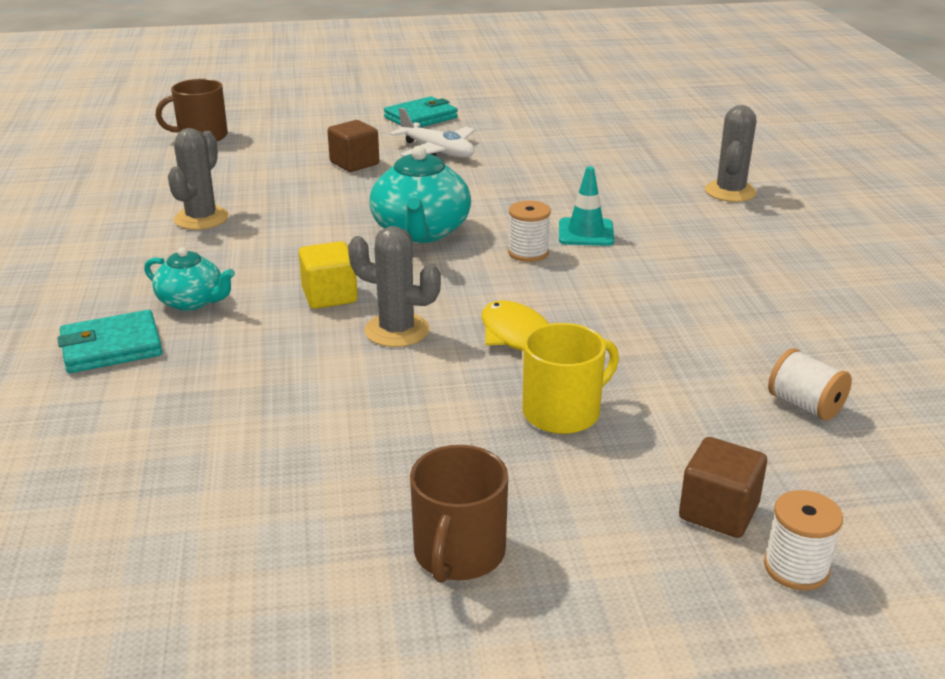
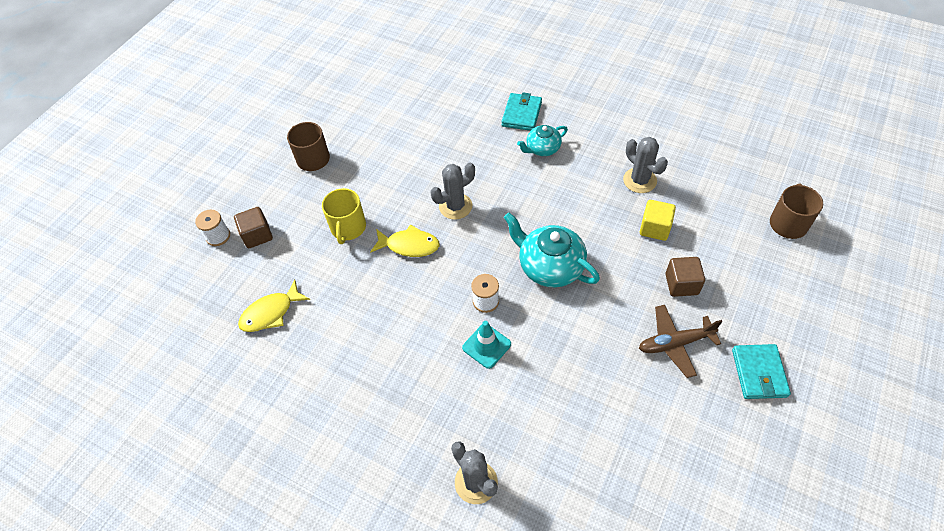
camera: 130 degrees right, 25 degrees up
yellow cube [299,241,358,309] -> yellow cube moved to [640,200,676,241]
white plane [390,108,475,158] -> brown plane [639,305,722,378]
white spool [768,348,852,421] -> yellow fish [238,280,310,332]

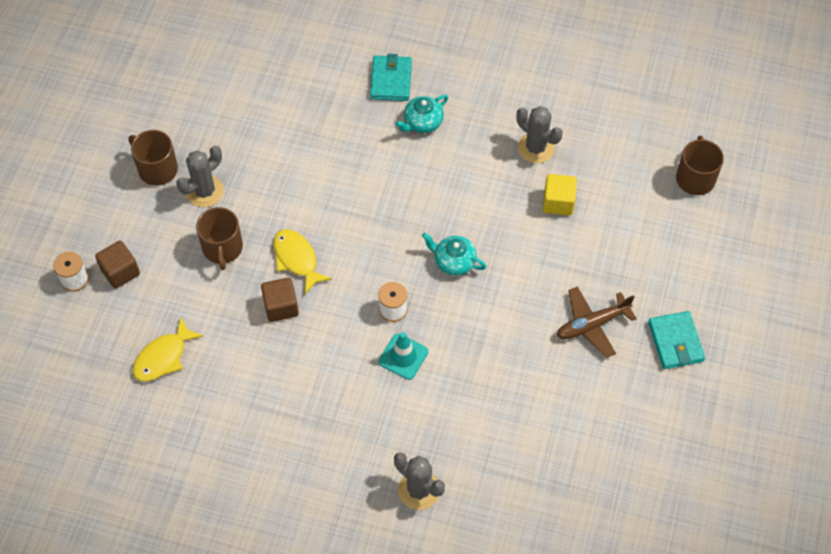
camera: 15 degrees left, 5 degrees up
yellow mug [322,188,366,244] -> brown mug [196,207,243,270]
yellow fish [370,225,440,257] -> yellow fish turned 120 degrees counterclockwise [273,229,332,294]
grey cactus [431,163,475,220] -> grey cactus moved to [176,146,224,207]
turquoise teapot [504,213,600,287] -> turquoise teapot [422,232,486,276], size x0.59
brown cube [665,257,705,297] -> brown cube moved to [261,278,299,322]

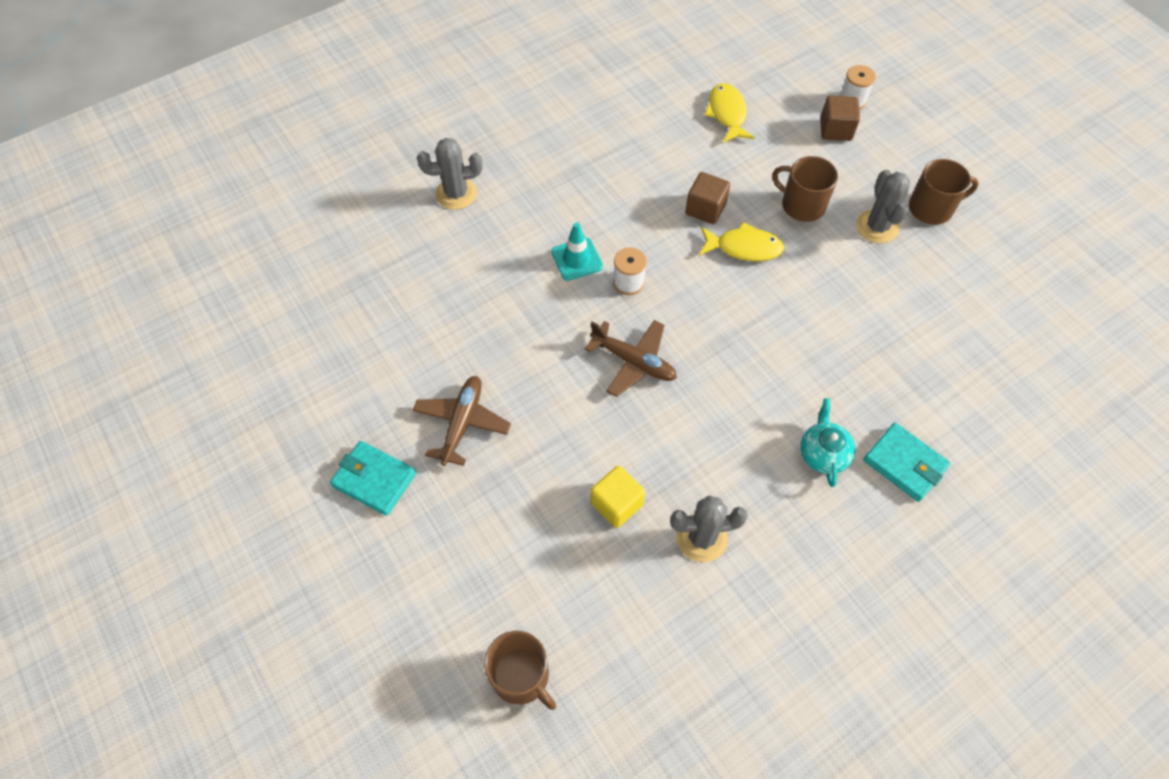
camera: 130 degrees right, 0 degrees up
turquoise teapot [422,232,486,276] -> brown plane [585,320,677,397]

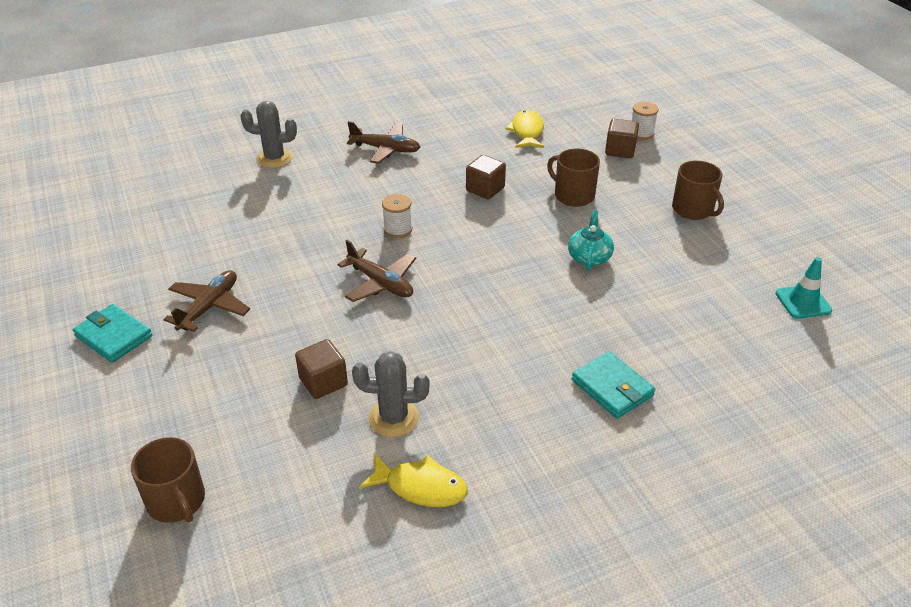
camera: 10 degrees right, 20 degrees down
turquoise traffic cone [551,222,603,281] -> turquoise traffic cone moved to [775,257,832,319]
yellow cube [591,466,645,528] -> brown cube [295,339,348,399]
yellow fish [699,222,784,261] -> yellow fish moved to [359,454,468,507]
turquoise teapot [800,398,855,487] -> turquoise teapot moved to [568,210,614,270]
grey cactus [856,170,910,243] -> none
brown mug [909,159,979,225] -> brown mug turned 60 degrees clockwise [672,161,724,220]
none -> brown plane [347,121,420,164]

